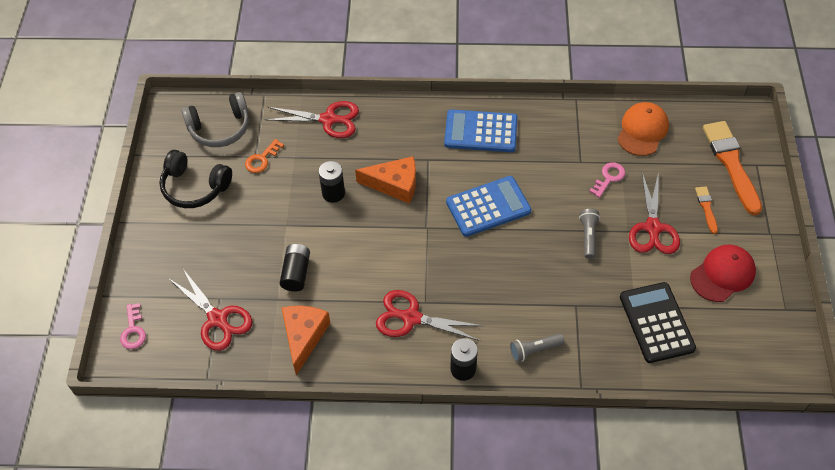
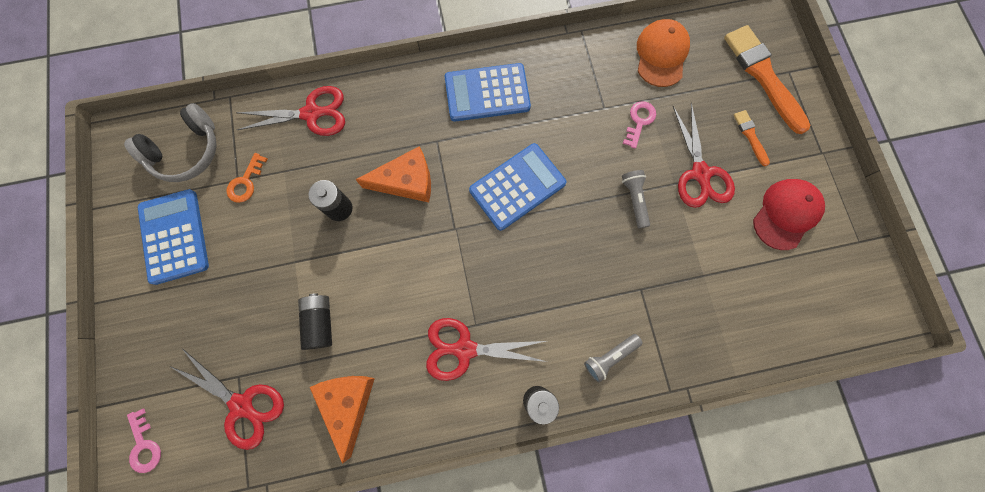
camera: 15 degrees left, 20 degrees up
black headphones [159,150,232,208] -> blue calculator [138,189,209,285]
black calculator [620,282,696,363] -> none

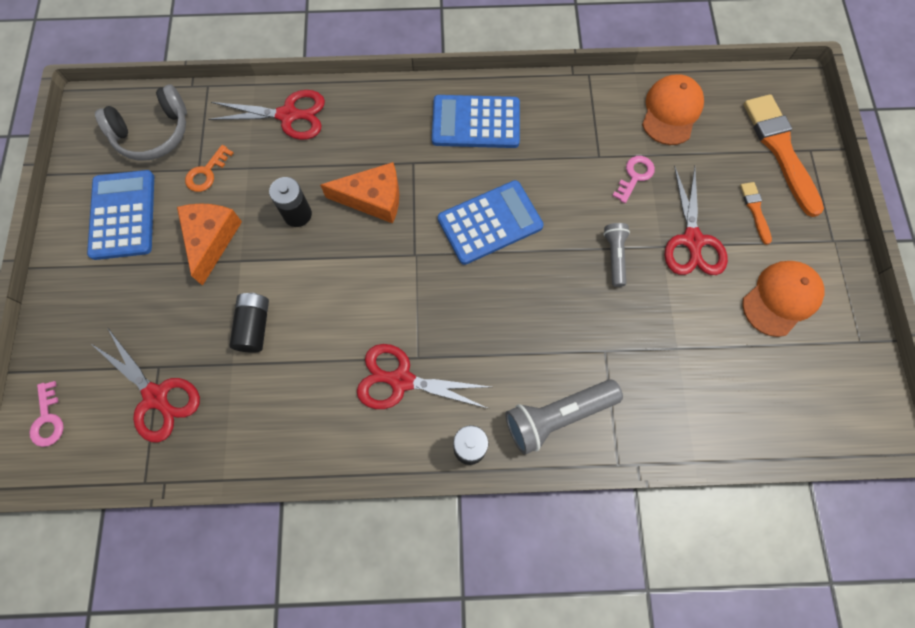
camera: 10 degrees right, 5 degrees down
orange cheese [310,376,375,464] -> orange cheese moved to [177,203,242,286]
grey flashlight [584,334,643,383] -> grey flashlight [505,379,623,455], size x1.72
red cap [753,179,825,250] -> orange cap [742,261,825,337]

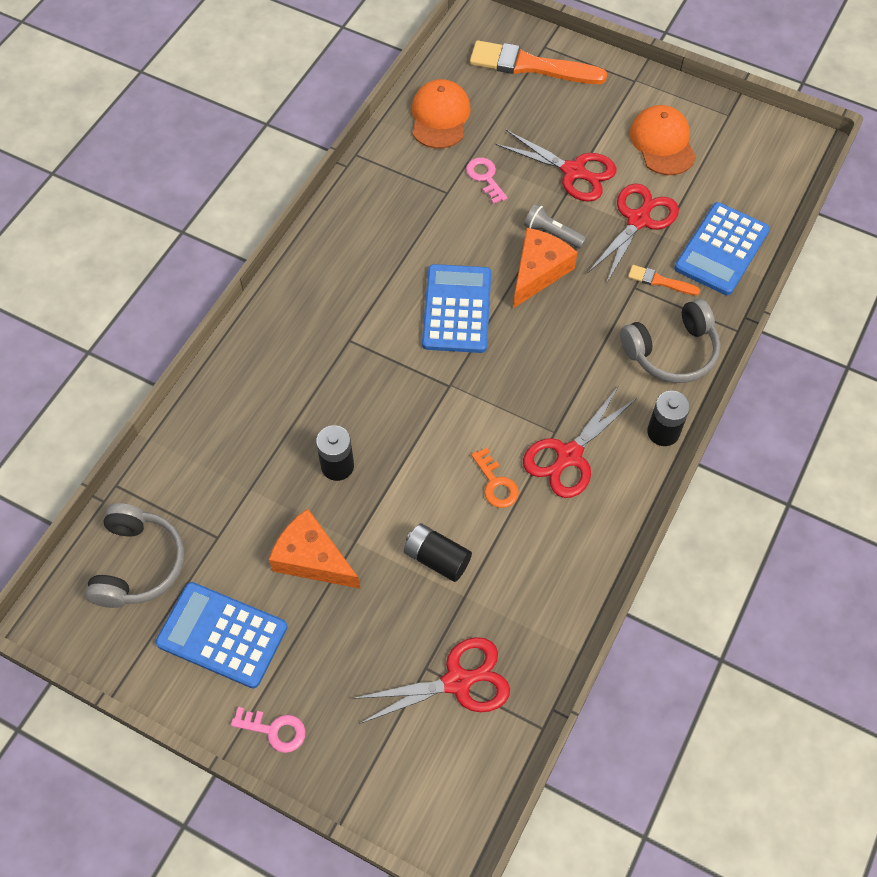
camera: 60 degrees left, 10 degrees down
pink key [29,381,64,447] -> pink key moved to [231,707,306,753]
orange key [185,145,234,192] -> orange key moved to [471,448,519,508]
red scissors [208,90,325,140] -> red scissors moved to [588,183,679,284]
orange cheese [320,162,399,224] -> orange cheese moved to [513,228,577,308]
blue calculator [432,95,520,148] -> blue calculator moved to [674,202,770,295]
grey flashlight [505,379,623,455] -> grey headphones [620,299,720,383]
orange cap [642,74,704,145] -> orange cap turned 45 degrees clockwise [412,79,471,149]
orange brush [740,182,772,245] -> orange brush moved to [628,265,700,295]

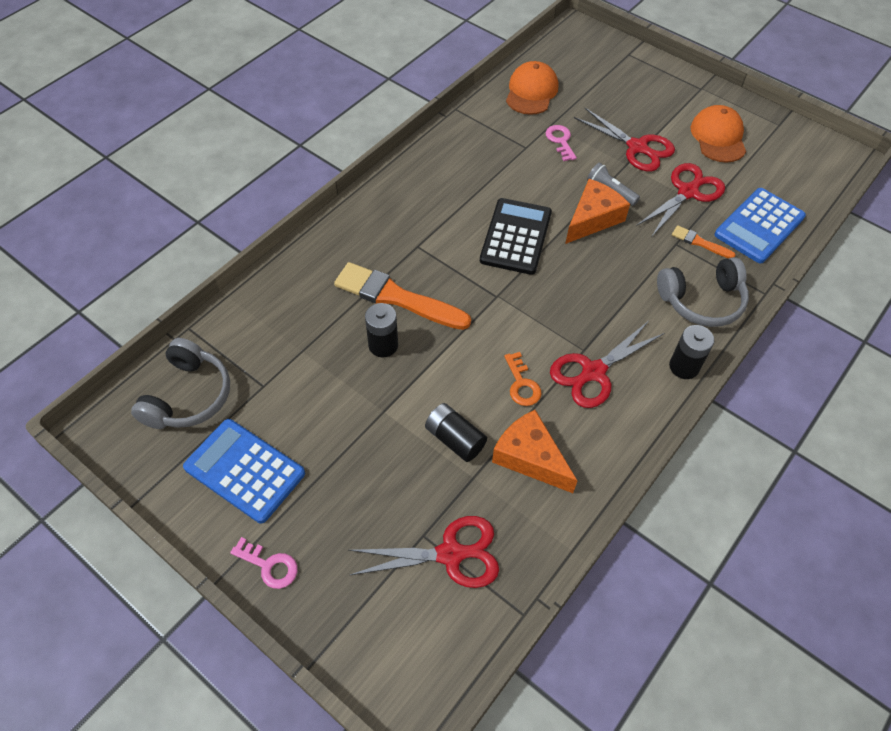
camera: 10 degrees right, 5 degrees down
orange cheese [269,509,360,589] -> orange cheese moved to [492,410,577,493]
blue calculator [422,264,491,353] -> black calculator [480,198,552,275]
orange brush [470,40,607,84] -> orange brush moved to [334,262,471,330]

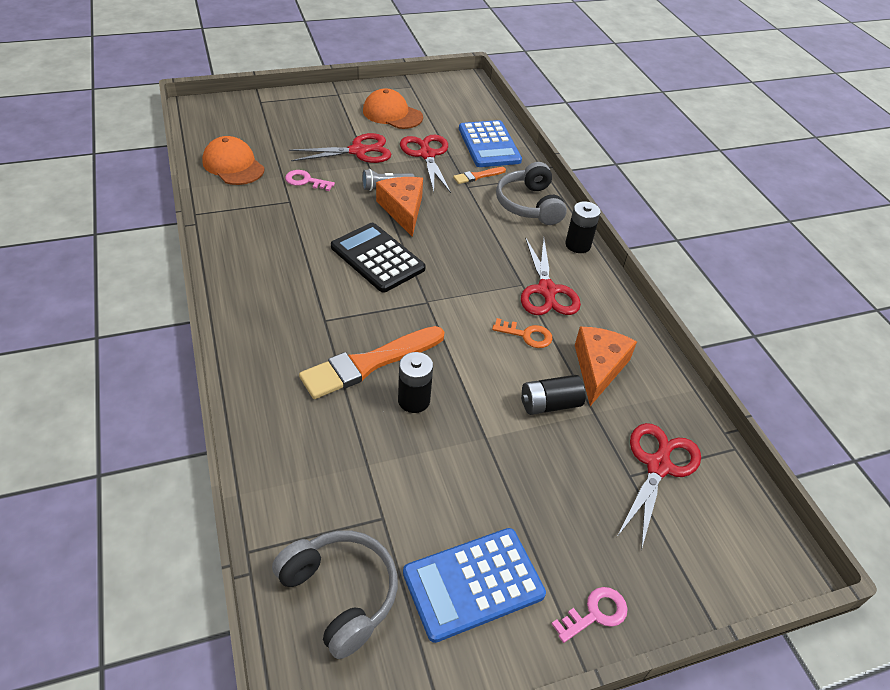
camera: 60 degrees left, 10 degrees down
orange cheese [492,410,577,493] -> orange cheese turned 120 degrees clockwise [575,327,637,406]
grey headphones [657,257,749,327] -> grey headphones turned 150 degrees clockwise [496,162,567,225]

